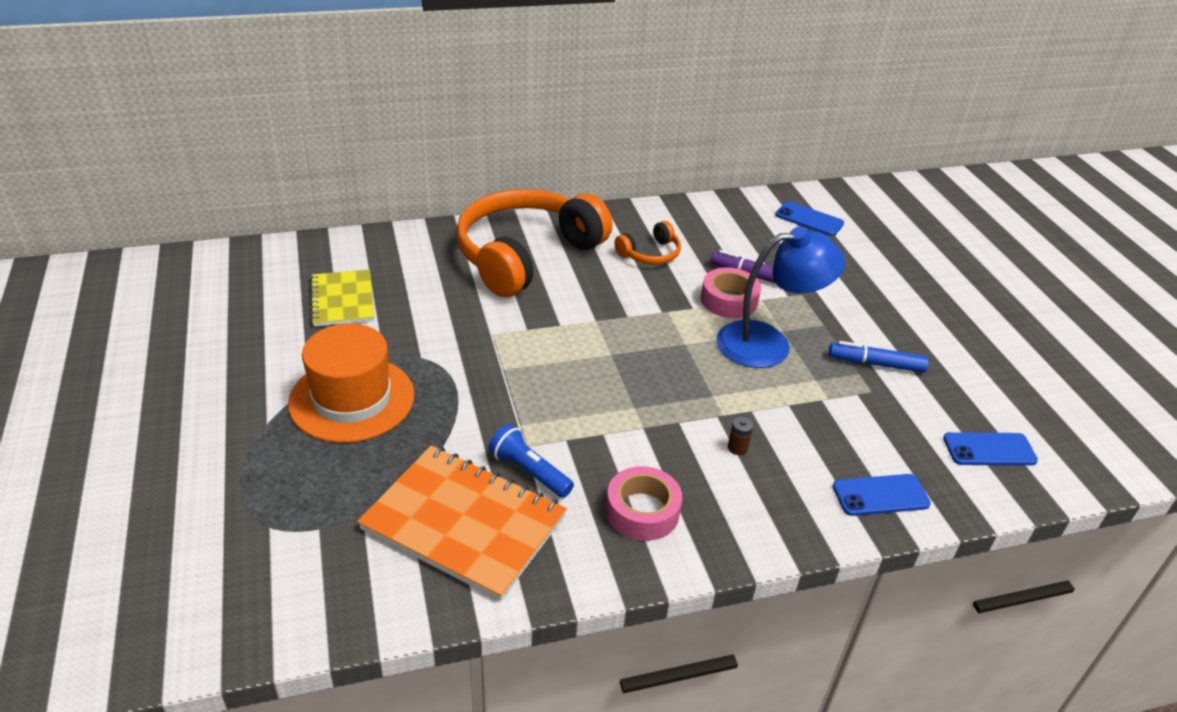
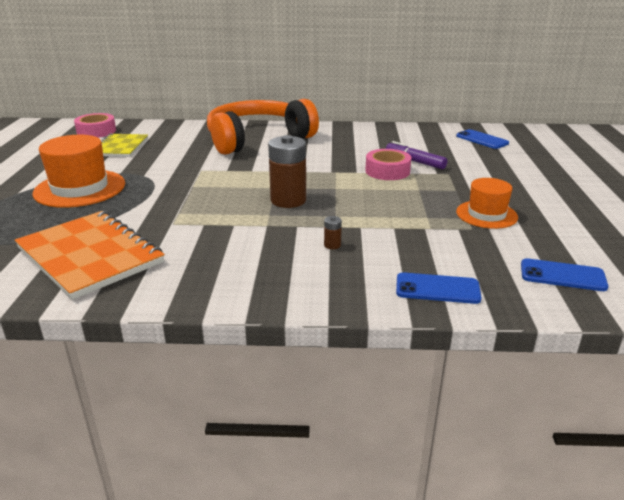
camera: 20 degrees right, 10 degrees down
blue flashlight [489,424,574,498] -> none
pink tape [606,466,683,541] -> pink tape moved to [74,113,116,138]
orange headphones [614,221,681,265] -> none
blue lamp [716,227,845,368] -> none
blue marker [829,341,929,373] -> orange hat [456,178,518,229]
none -> brown battery [268,135,306,208]

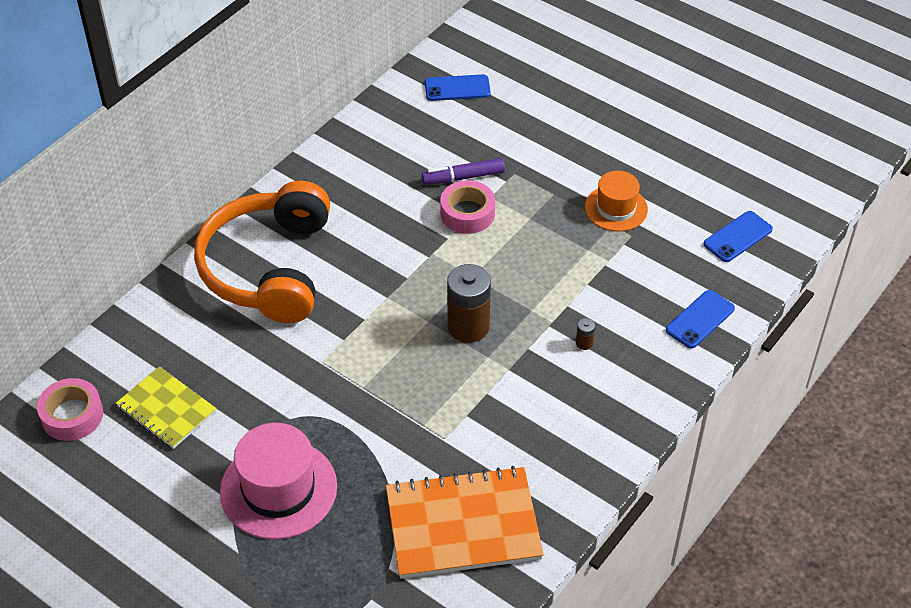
camera: 55 degrees left, 20 degrees up
orange hat [32,135,125,208] -> pink hat [220,423,337,539]

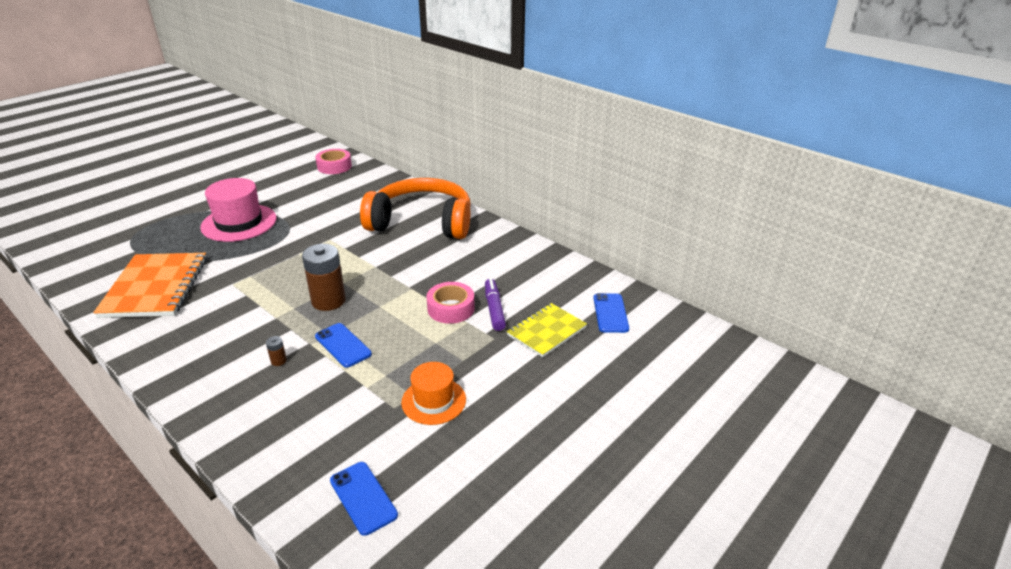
camera: 95 degrees right, 15 degrees down
yellow notebook [116,366,216,449] -> yellow notebook moved to [507,303,587,357]
blue phone [666,290,735,349] -> blue phone moved to [315,323,372,368]

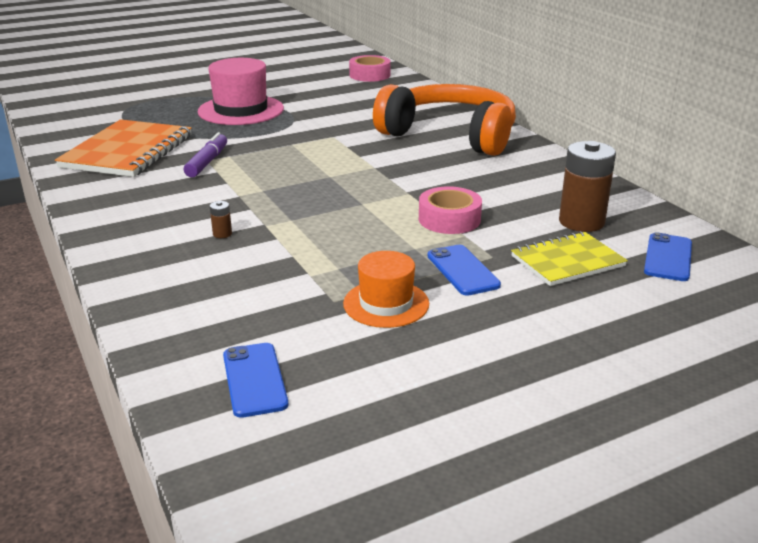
camera: 20 degrees right, 5 degrees down
brown battery [302,244,346,311] -> brown battery moved to [559,141,616,232]
blue phone [315,323,372,368] -> blue phone moved to [427,245,501,296]
purple marker [485,278,506,331] -> purple marker moved to [184,132,227,177]

